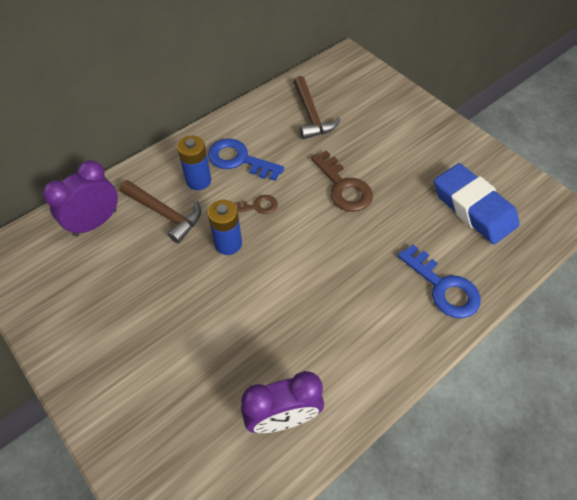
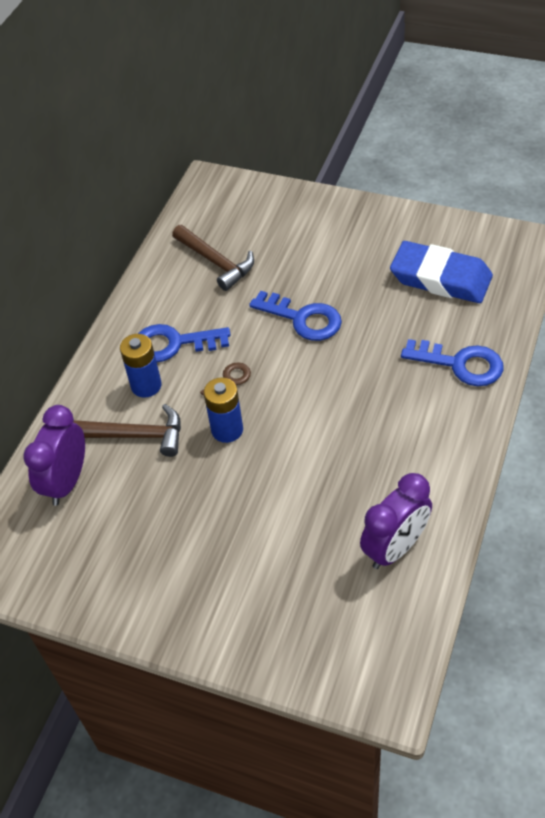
camera: 25 degrees left, 5 degrees down
brown key [311,150,373,212] -> blue key [249,291,342,341]

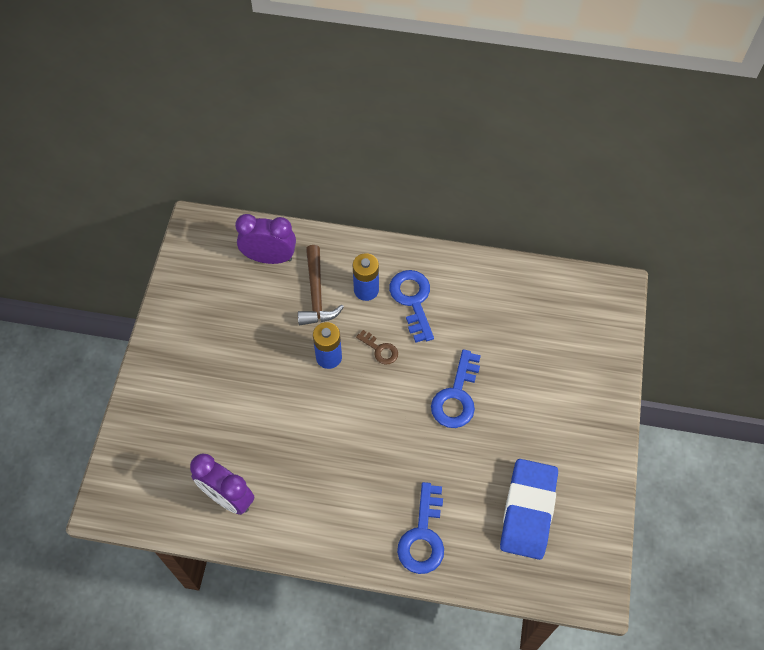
camera: 75 degrees right, 10 degrees up
brown hammer [172,225,254,291] -> none

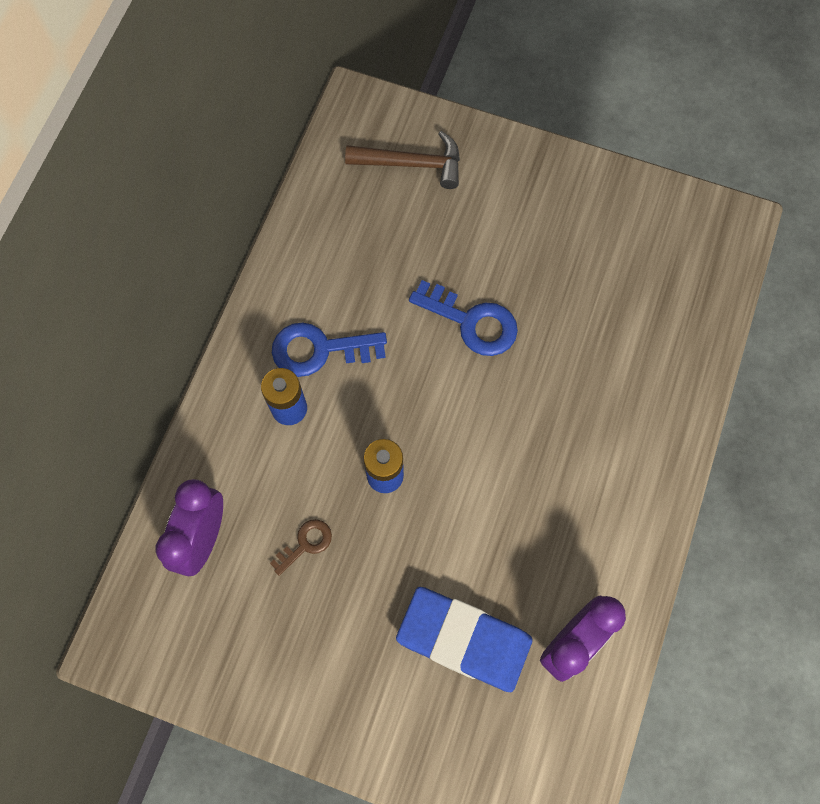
camera: 80 degrees left, 10 degrees up
brown hammer [298,245,344,325] -> brown hammer moved to [345,131,460,189]
brown key [356,330,398,365] -> brown key moved to [270,519,332,576]
blue key [397,482,444,574] -> none
blue eraser [500,459,558,560] -> blue eraser moved to [396,587,532,692]

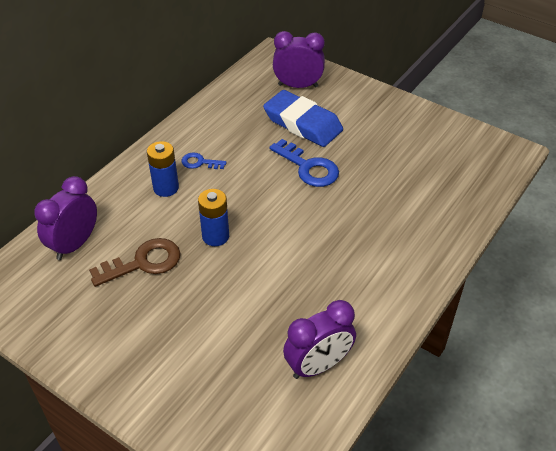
camera: 15 degrees right, 25 degrees down
brown key [270,519,332,576] -> brown key [89,238,180,287], size x1.78
blue key [272,322,387,377] -> blue key [182,152,227,169], size x0.56
brown hammer [345,131,460,189] -> purple clock [273,31,325,88]
blue eraser [396,587,532,692] -> blue eraser moved to [263,90,343,147]

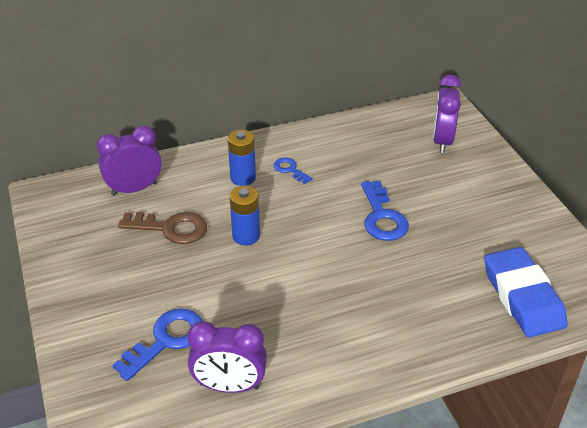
camera: 35 degrees right, 5 degrees down
blue eraser [263,90,343,147] -> blue eraser moved to [484,247,568,337]
purple clock [273,31,325,88] -> purple clock turned 120 degrees counterclockwise [433,74,461,153]
none -> blue key [112,308,202,381]

